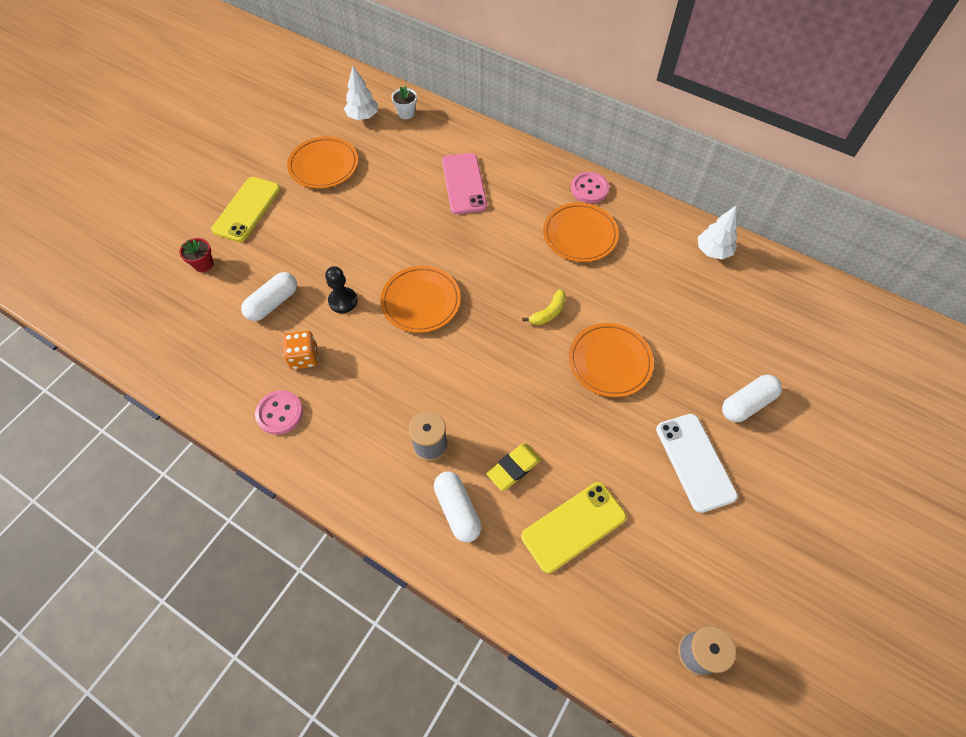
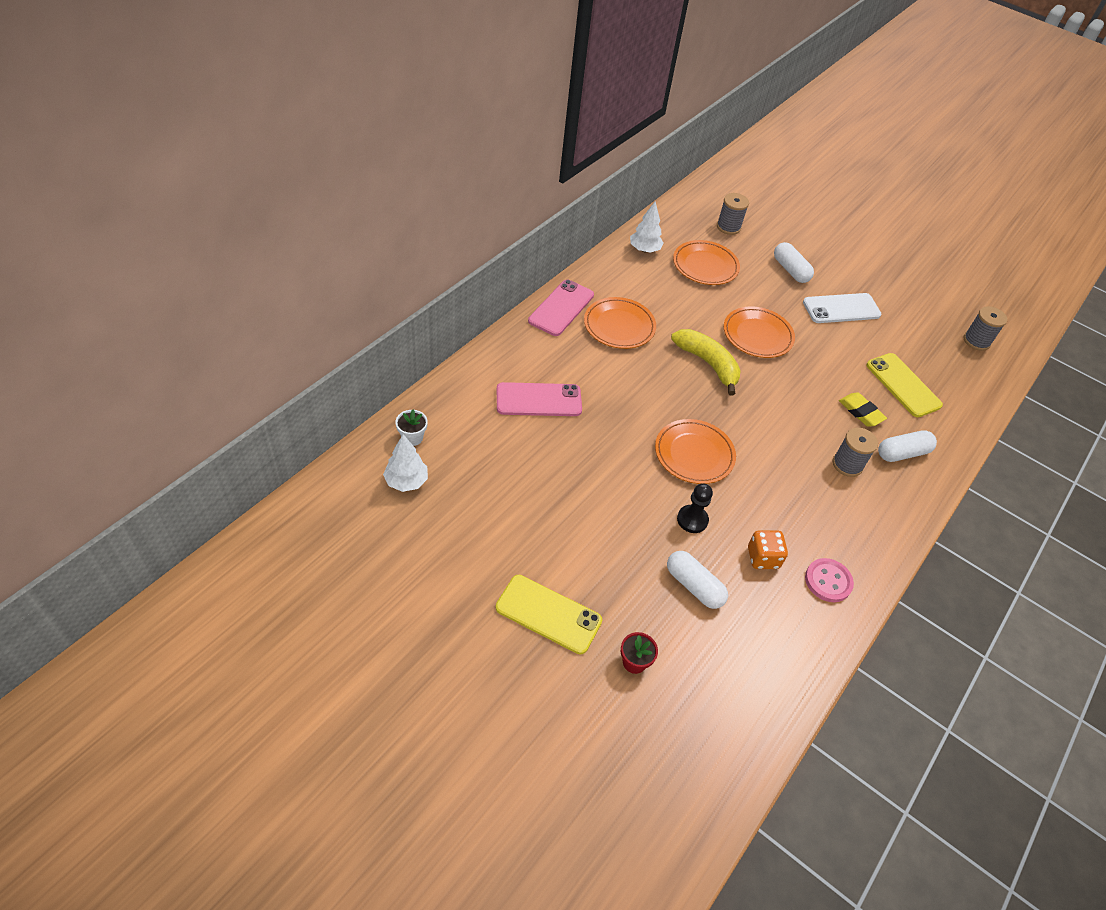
camera: 90 degrees left, 10 degrees down
orange plate [287,137,358,189] -> orange plate moved to [673,240,740,285]
yellow banana [522,289,566,325] -> yellow banana [671,329,741,396], size x1.84
pink button [571,172,609,203] -> pink phone [528,280,594,336]
none -> grey spool [717,193,749,235]

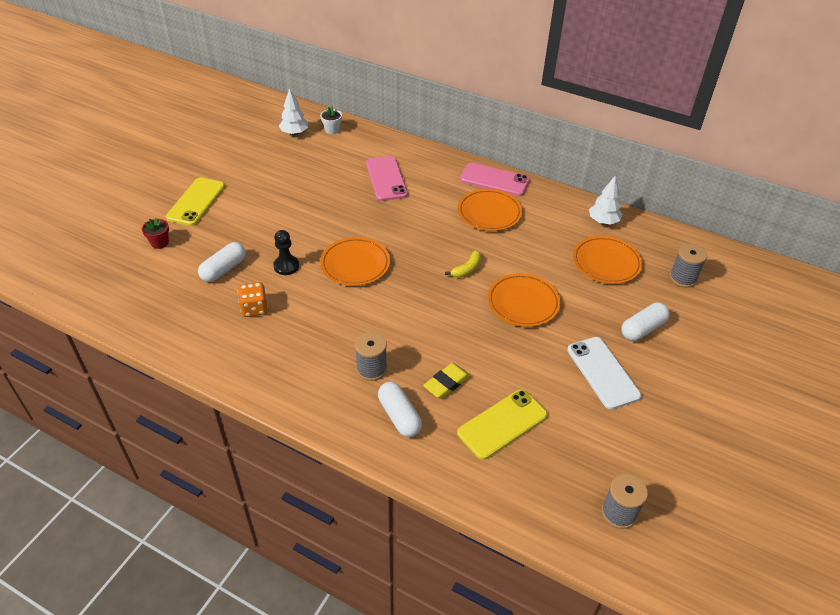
camera: 85 degrees right, 5 degrees down
yellow banana [671,329,741,396] -> yellow banana [445,250,481,278], size x0.54
pink button [805,558,854,602] -> none

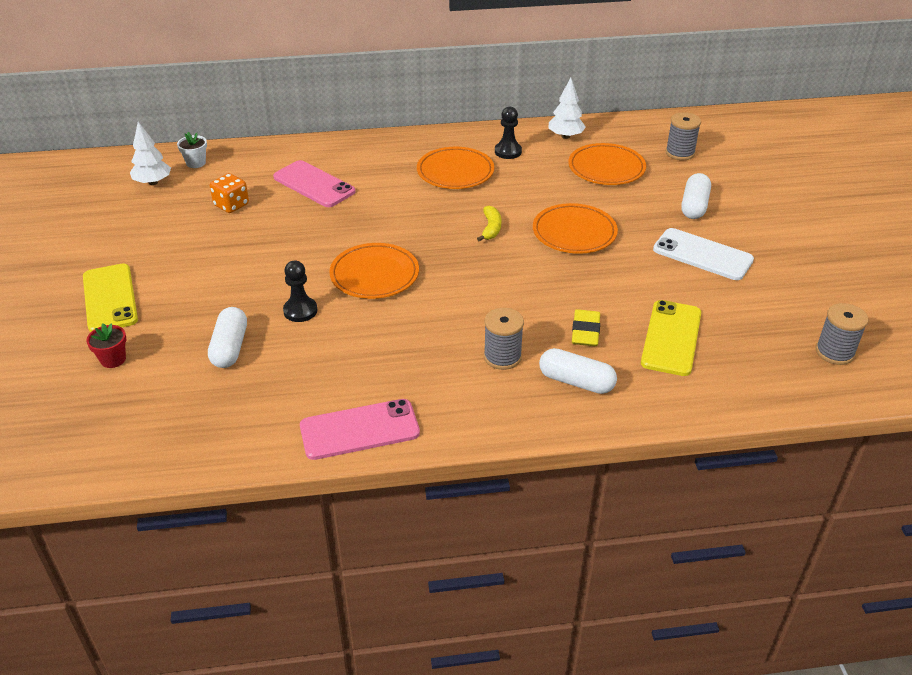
camera: 35 degrees left, 5 degrees down
orange dice [238,282,268,317] -> orange dice moved to [210,173,249,213]
pink phone [460,163,530,196] -> pink phone moved to [300,399,420,460]
none -> black pawn [495,107,522,159]

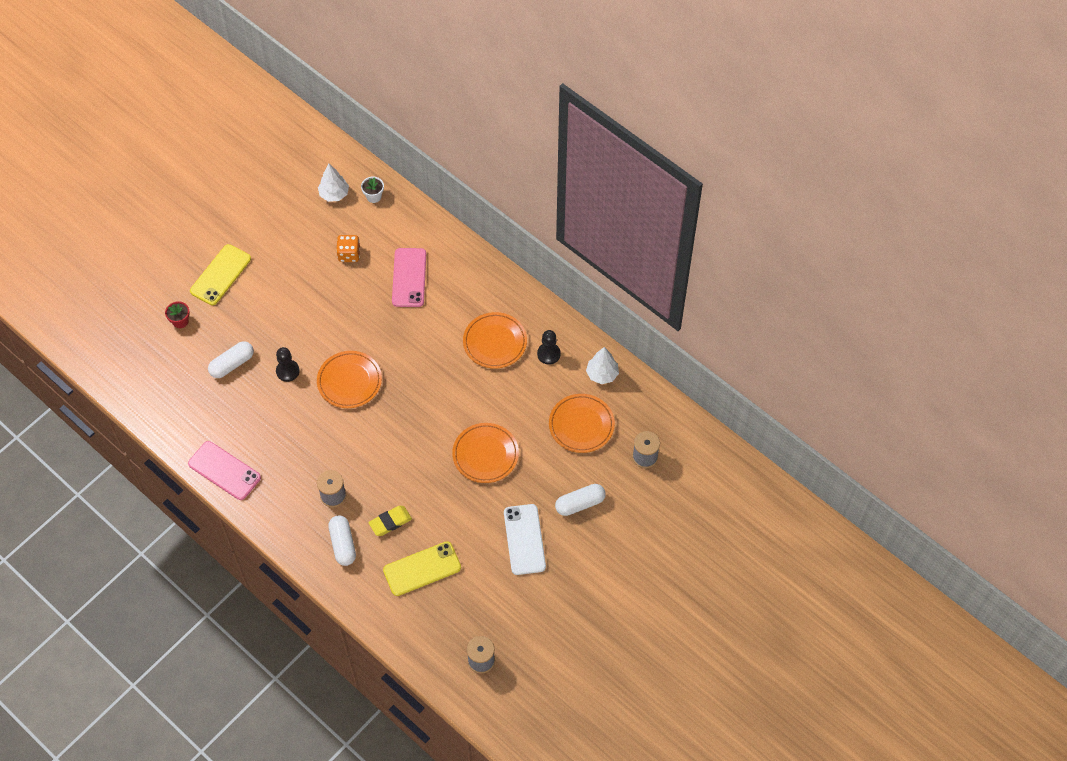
camera: 50 degrees right, 20 degrees up
yellow banana [477,206,502,241] -> none

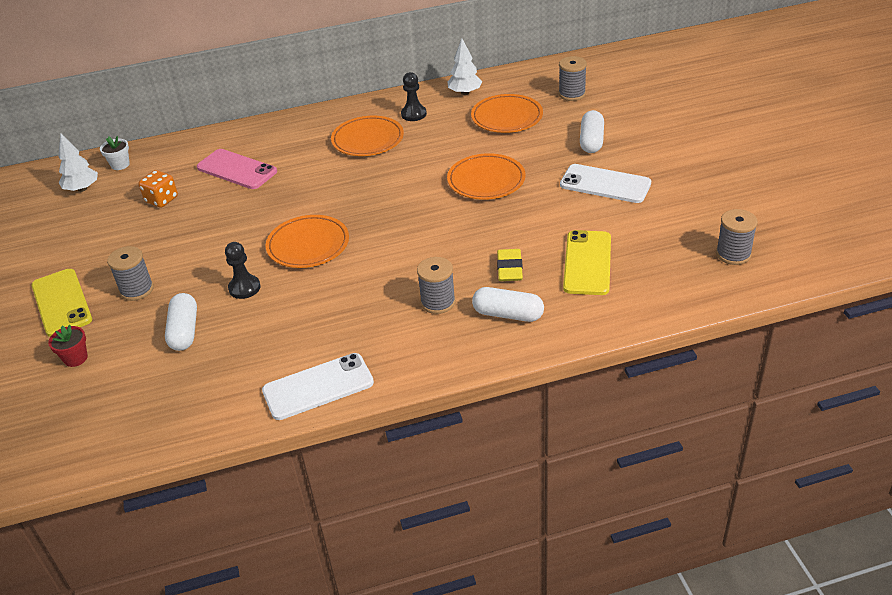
camera: 55 degrees left, 20 degrees down
pink phone [188,441,261,500] -> white phone [262,353,374,420]
none -> grey spool [107,246,154,301]

